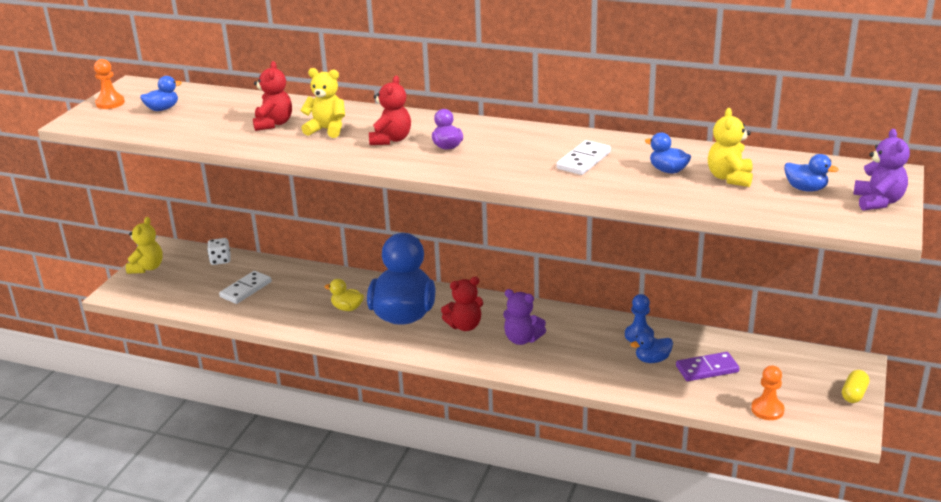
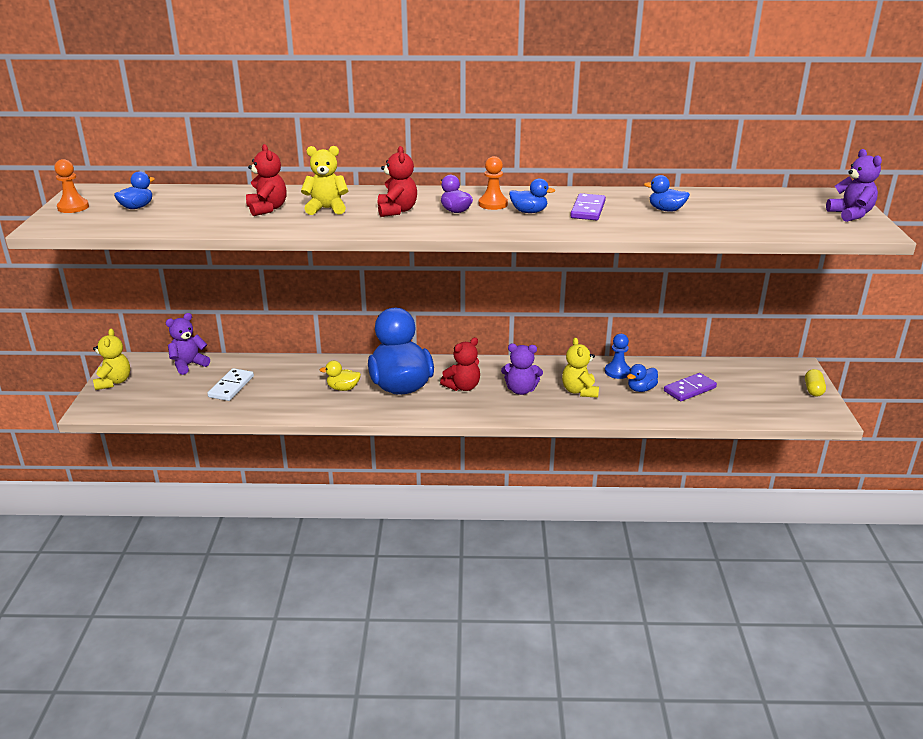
camera: 20 degrees left, 0 degrees up
white dice [207,238,231,265] -> purple teddy bear [165,313,210,375]
white domino [556,140,611,175] -> purple domino [570,193,606,220]
yellow teddy bear [708,108,753,187] -> yellow teddy bear moved to [562,338,599,398]
orange pawn [751,366,785,420] -> orange pawn moved to [479,156,508,210]
blue duck [784,154,839,192] -> blue duck moved to [509,178,555,213]

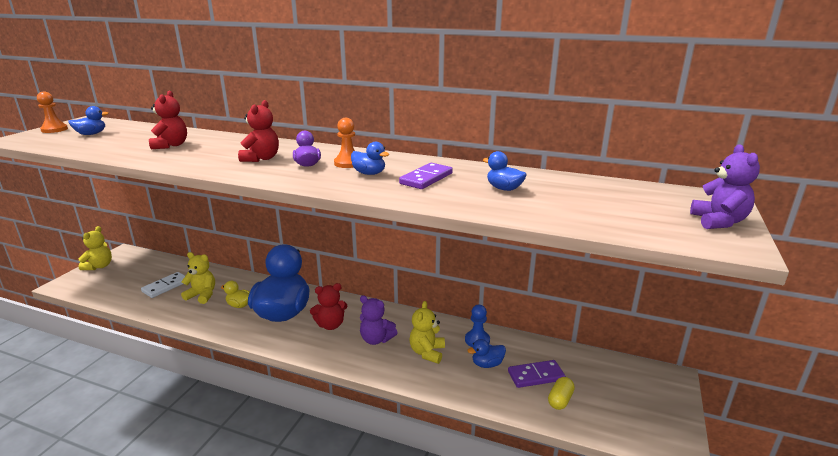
camera: 20 degrees right, 5 degrees down
purple teddy bear [165,313,210,375] -> none
yellow teddy bear [301,146,348,215] -> yellow teddy bear moved to [181,252,215,304]
yellow capsule [805,369,826,397] -> yellow capsule moved to [548,377,575,410]

